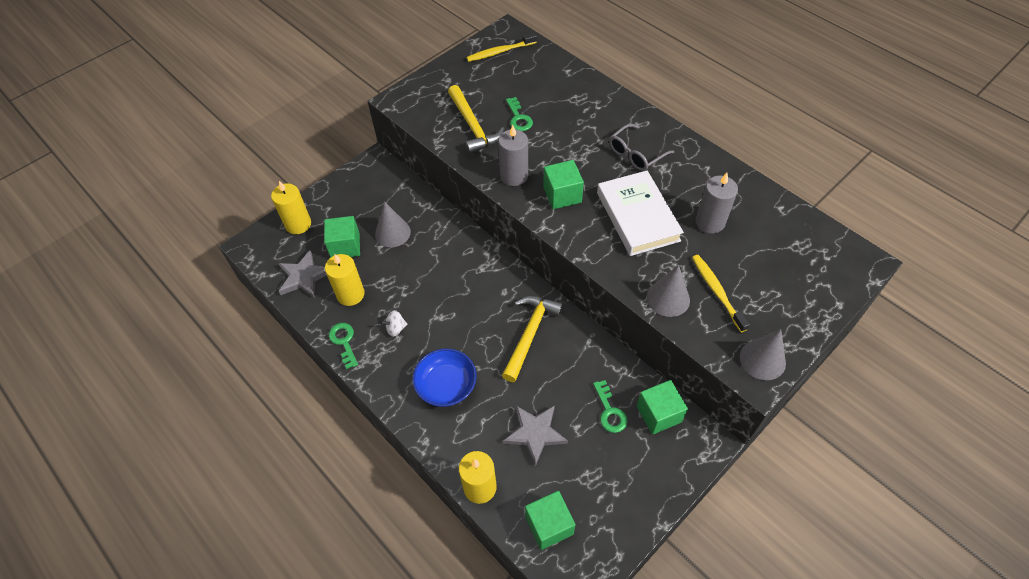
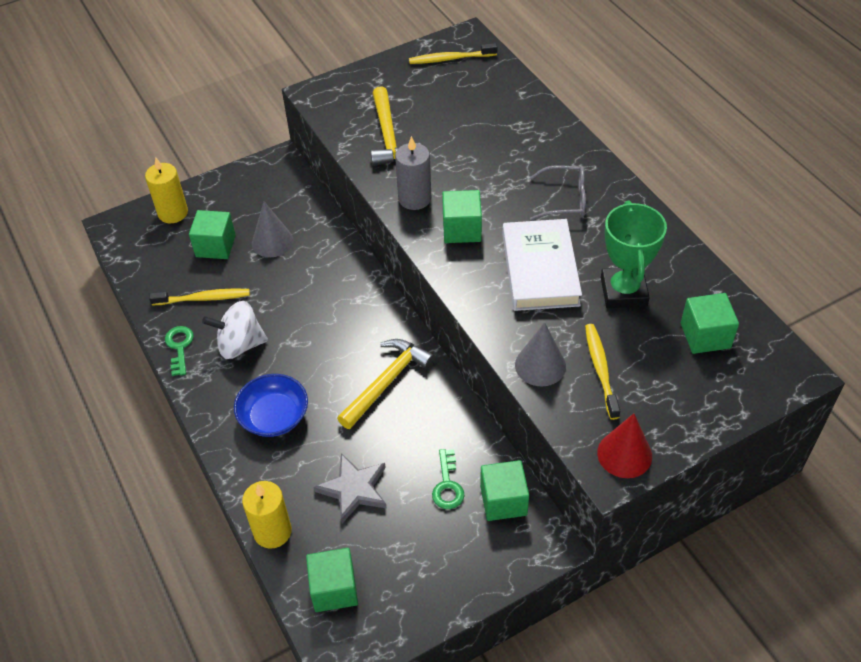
camera: 15 degrees right, 5 degrees down
grey star [278,250,327,298] -> none
yellow candle [325,254,365,306] -> yellow toothbrush [149,288,250,305]
white spinning top [380,310,407,337] -> white spinning top [202,301,268,359], size x1.98
green key [506,97,533,131] -> none
grey glasses [609,124,674,171] -> grey glasses turned 150 degrees counterclockwise [530,165,586,221]
grey candle [696,173,738,234] -> green trophy [601,200,667,308]
grey cone [740,329,786,380] -> red cone [597,413,652,478]
none -> green cube [681,293,739,354]

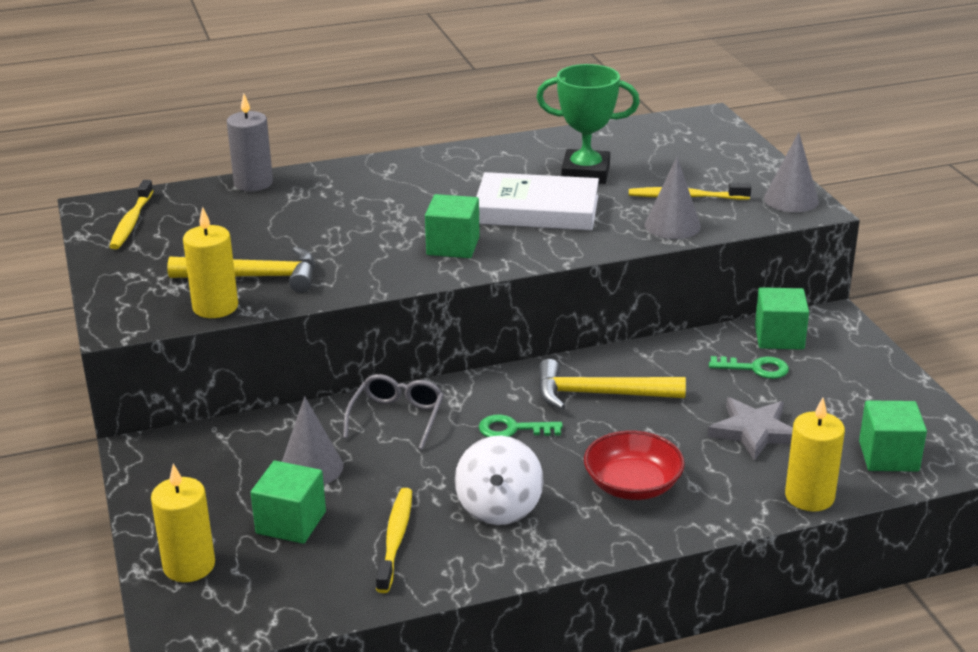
camera: 80 degrees left, 20 degrees down
green key [165,326,194,376] -> green key moved to [479,415,563,437]
blue bowl [234,374,308,437] -> red bowl [584,431,685,500]
yellow hammer [337,339,435,429] -> yellow hammer turned 45 degrees counterclockwise [538,359,686,410]
grey candle [395,136,431,210] -> grey candle moved to [227,94,273,192]
grey glasses [530,165,586,221] -> grey glasses moved to [343,374,444,450]
red cone [597,413,652,478] -> grey cone [764,132,819,212]
green cube [681,293,739,354] -> none
none -> yellow candle [183,207,238,318]

